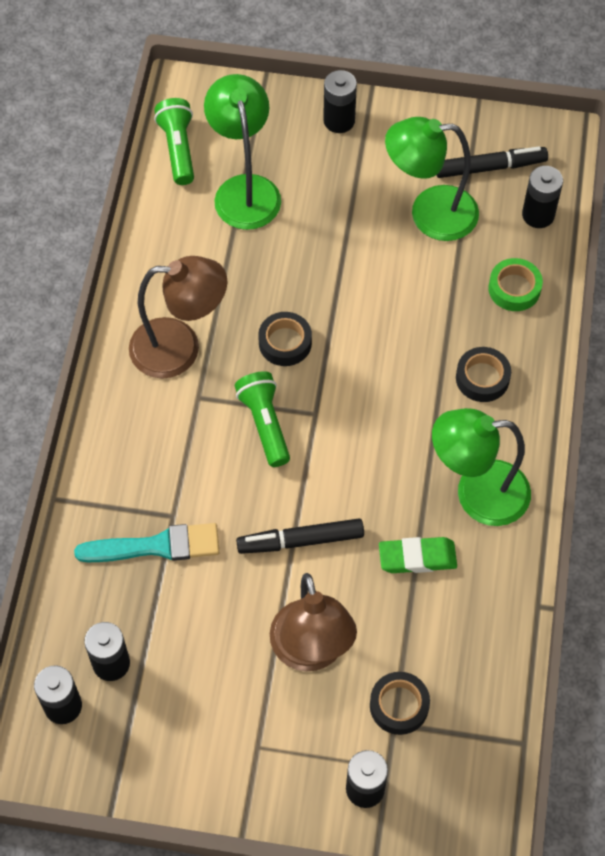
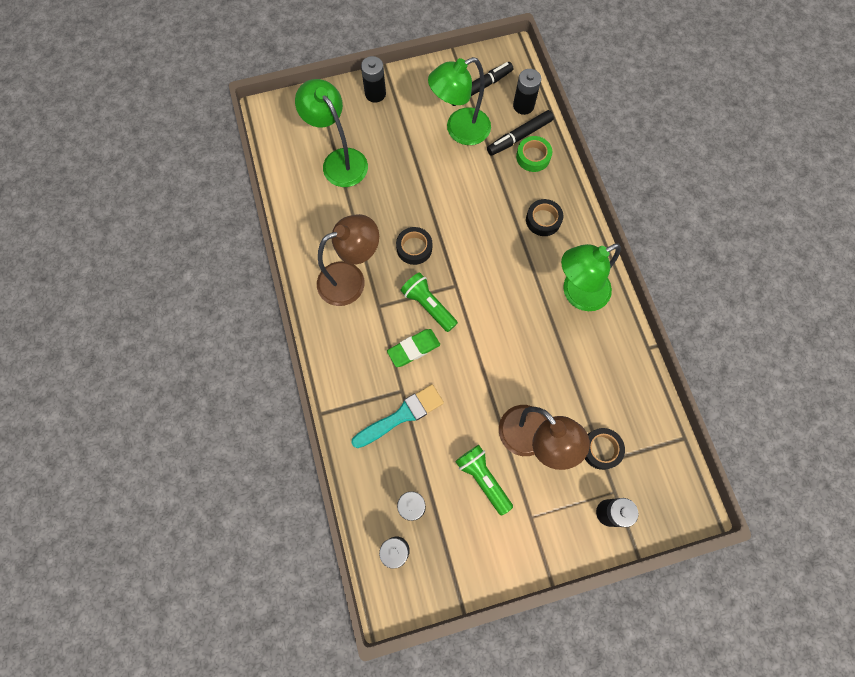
camera: 25 degrees left, 10 degrees up
green flashlight [154,98,194,185] -> green flashlight moved to [455,445,513,516]
black marker [236,518,364,554] -> black marker moved to [487,110,554,156]
green eraser [379,537,457,573] -> green eraser moved to [387,329,440,367]

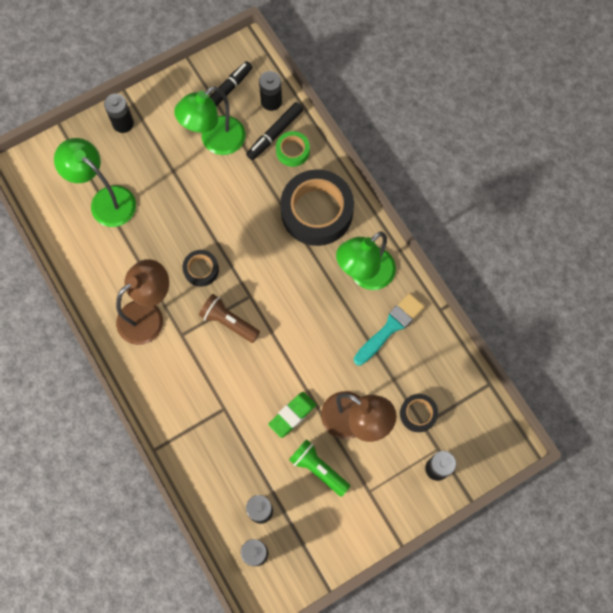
camera: 15 degrees left, 0 degrees up
turquoise brush [351,384,444,448] -> turquoise brush moved to [354,293,425,366]
green eraser [387,329,440,367] -> green eraser moved to [268,392,316,438]
green flashlight [401,272,458,332] -> brown flashlight [199,294,260,343]
black tape [526,199,564,236] -> black tape [280,169,354,246], size x2.10

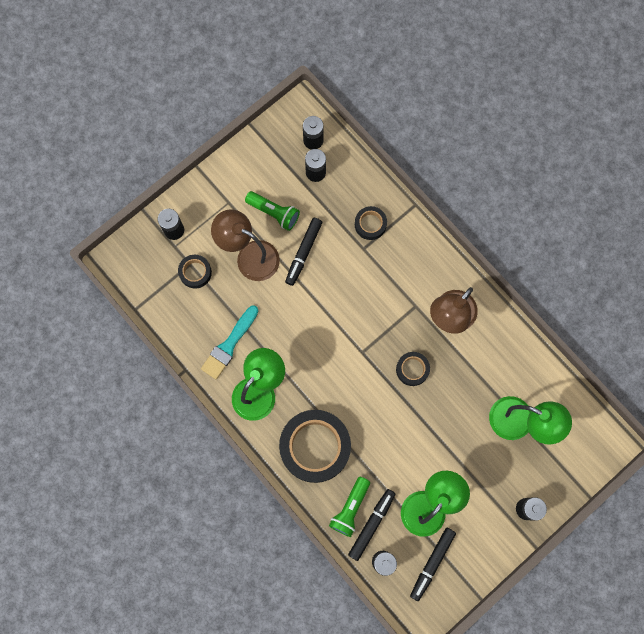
camera: 170 degrees right, 5 degrees up
brown flashlight [199,294,260,343] -> none
green eraser [268,392,316,438] -> black marker [285,218,322,286]
green tape [276,131,310,167] -> green flashlight [329,476,370,537]
none -> black tape [355,206,387,240]

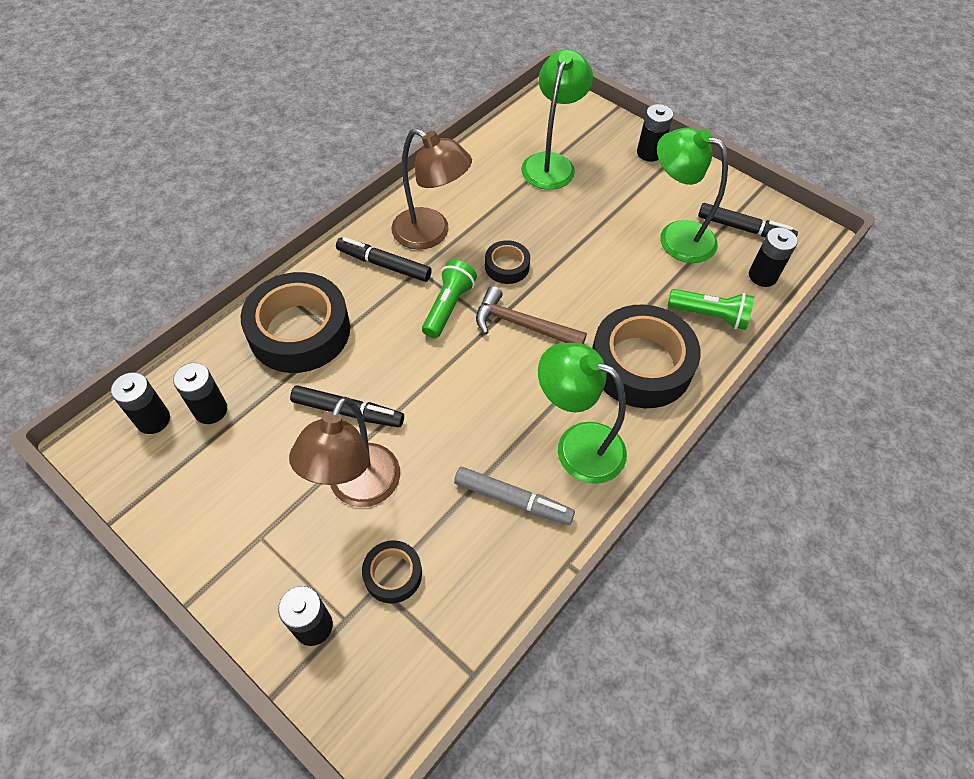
camera: 100 degrees left, 20 degrees down
turquoise brush [201,305,258,379] -> grey marker [454,467,575,525]
green flashlight [245,191,300,231] -> green flashlight moved to [422,260,477,338]
black marker [348,489,396,561] -> black marker moved to [336,237,432,282]
black tape [355,206,387,240] -> black tape [240,272,350,373], size x2.10
none -> brown hammer [476,286,587,344]

